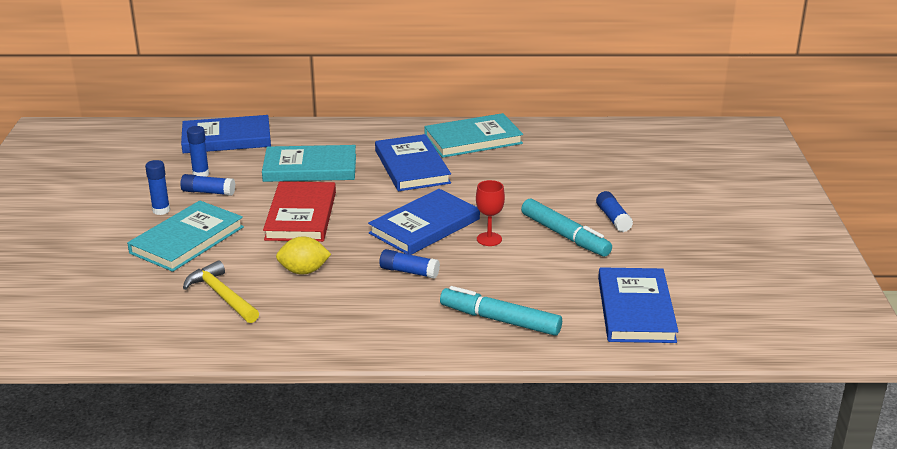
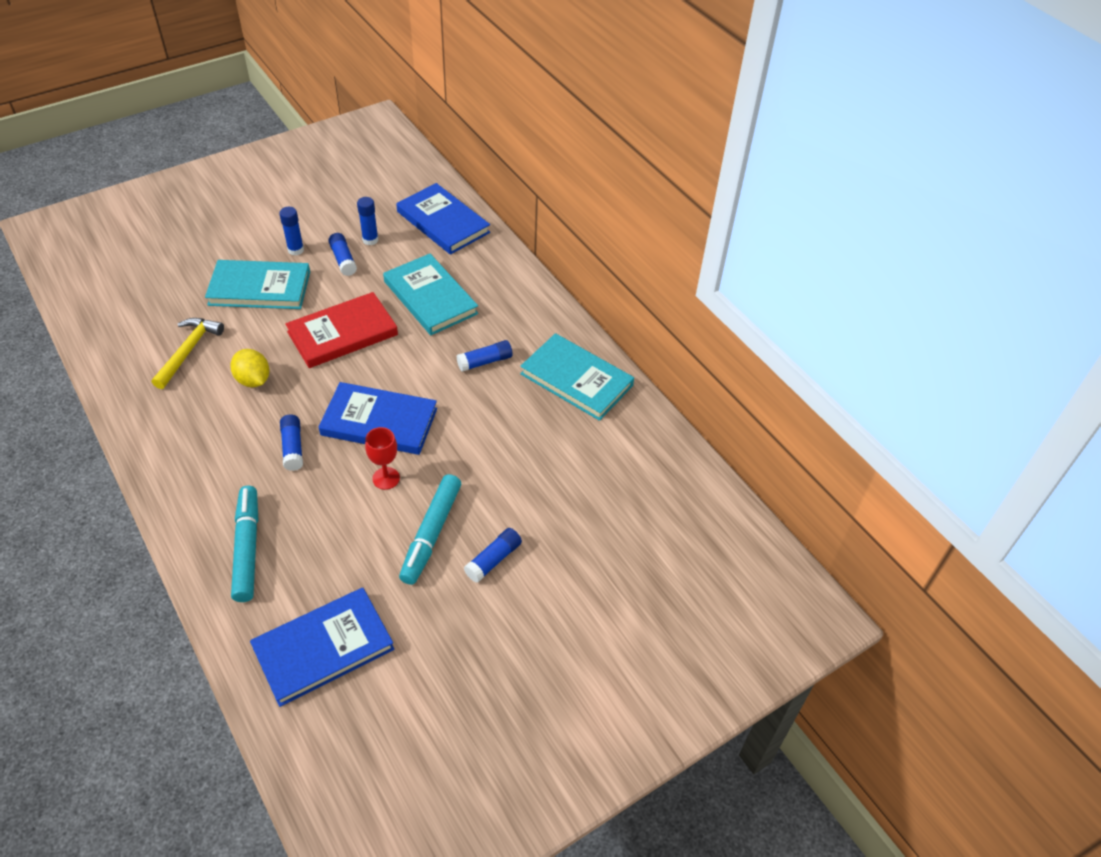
camera: 55 degrees right, 20 degrees up
blue book [375,134,451,191] -> blue glue stick [457,340,512,372]

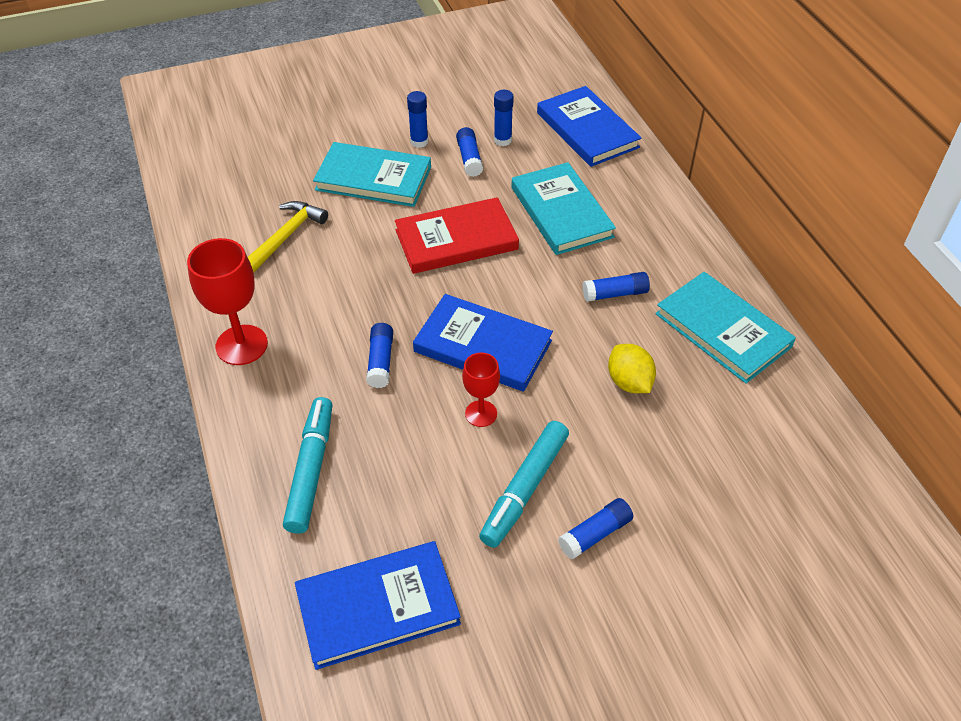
camera: 15 degrees right, 0 degrees up
yellow lemon [230,349,269,387] -> yellow lemon moved to [608,344,656,393]
none -> red goblet [187,238,268,365]

